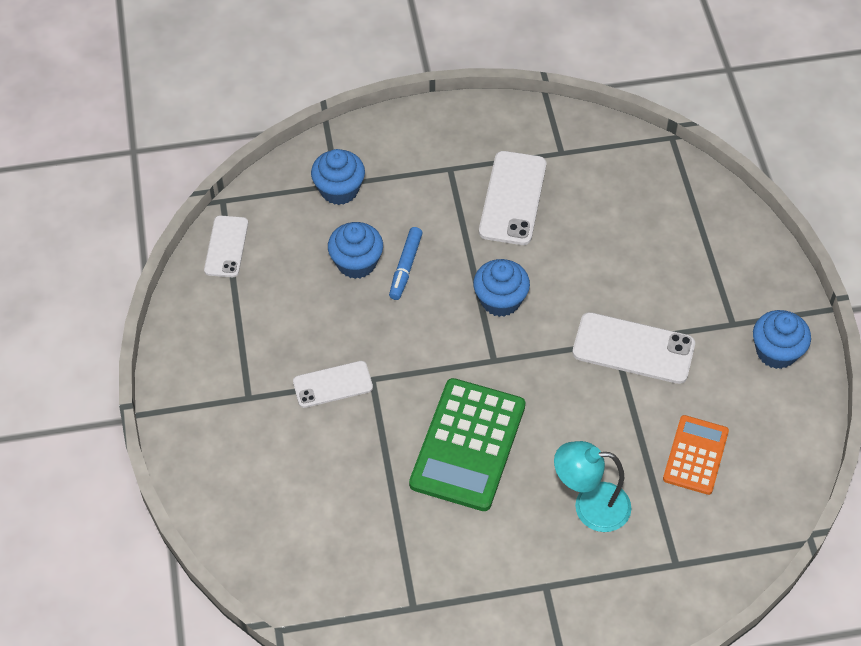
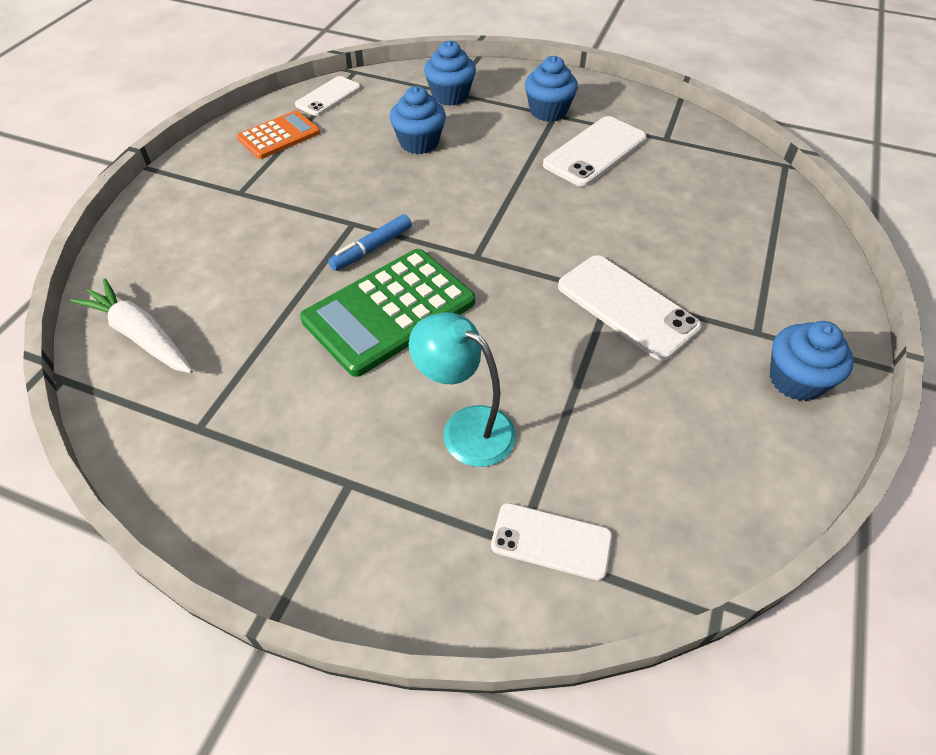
camera: 30 degrees right, 5 degrees down
white phone [293,361,373,408] -> white phone moved to [491,503,612,580]
blue marker [389,227,423,300] -> blue marker moved to [328,214,412,271]
blue cupcake [473,259,530,317] -> blue cupcake moved to [525,56,578,122]
orange calculator [663,415,729,495] -> orange calculator moved to [237,111,320,159]
none -> white carrot [70,278,193,373]

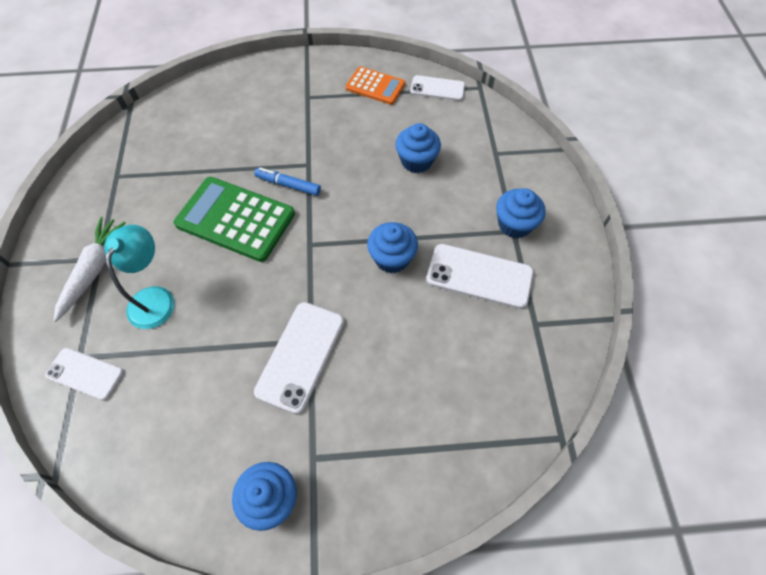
camera: 65 degrees right, 10 degrees up
white carrot [70,278,193,373] -> white carrot moved to [54,217,126,322]
blue cupcake [424,40,476,106] -> blue cupcake moved to [367,222,418,273]
white phone [491,503,612,580] -> white phone turned 60 degrees counterclockwise [45,348,124,400]

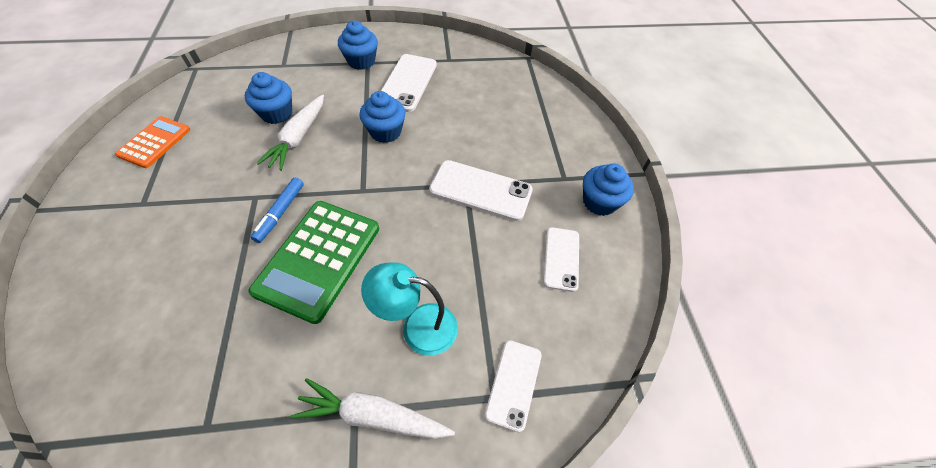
camera: 95 degrees left, 5 degrees down
white phone [410,75,465,101] -> white phone moved to [543,227,579,292]
none -> white carrot [256,94,324,171]

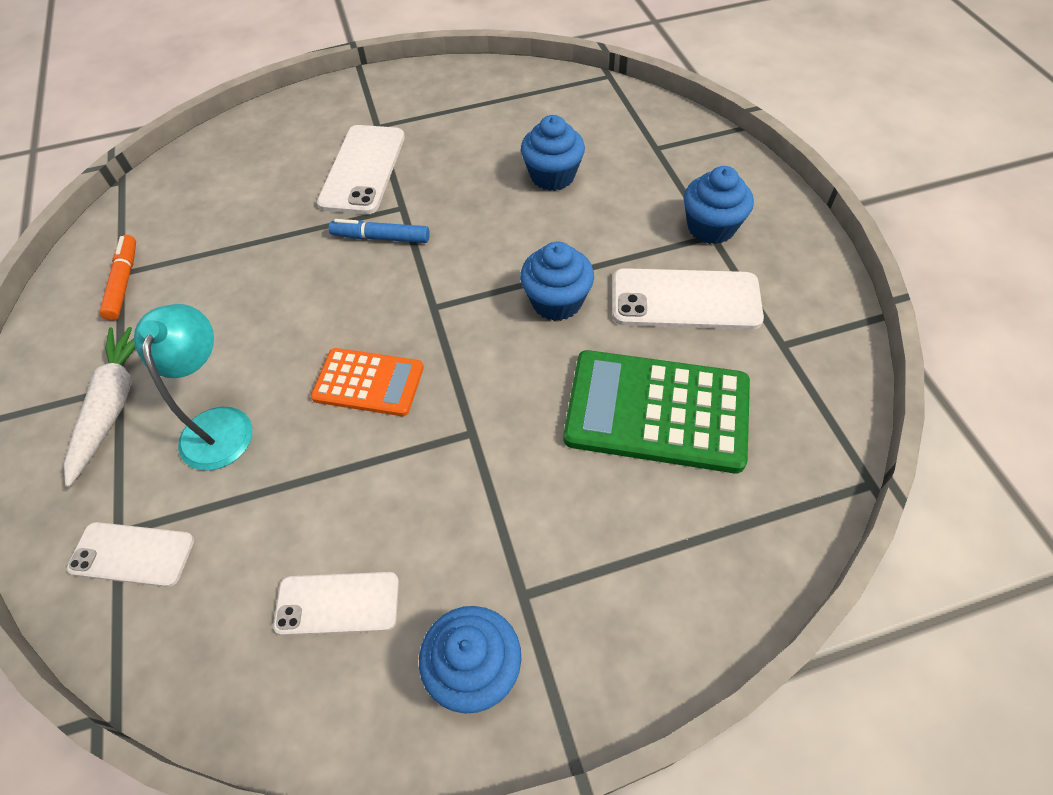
camera: 85 degrees right, 0 degrees up
orange calculator [115,116,190,168] -> orange calculator moved to [311,348,424,416]
green calculator [248,201,379,324] -> green calculator moved to [563,350,750,473]
white carrot [256,94,324,171] -> none
white phone [429,160,533,221] -> white phone moved to [317,125,405,215]
none -> orange marker [99,235,136,321]

